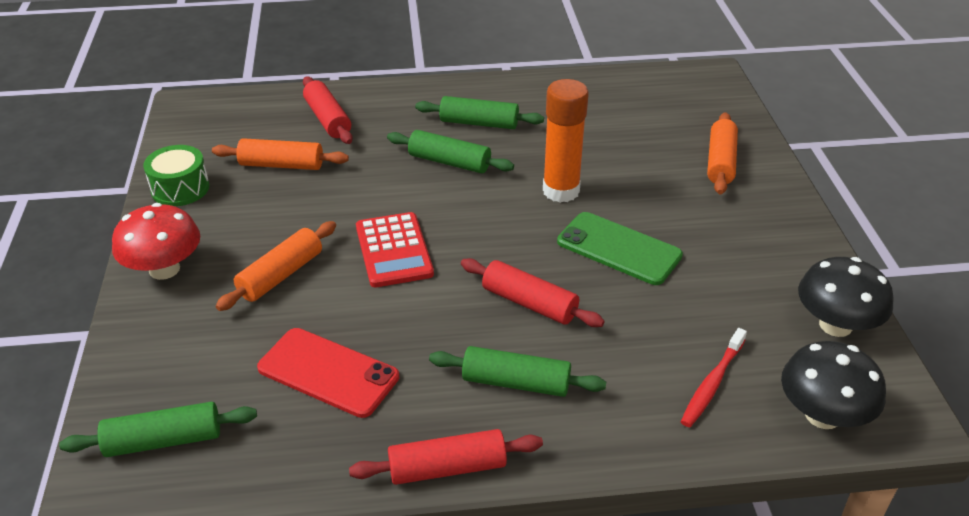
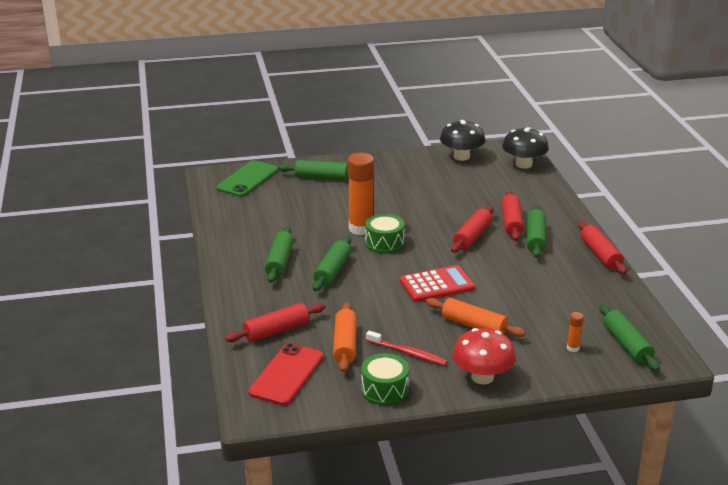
camera: 95 degrees left, 10 degrees down
red phone [257,328,399,418] -> red phone moved to [248,343,324,405]
green phone [557,212,683,285] -> green phone moved to [216,160,278,197]
red toothbrush [681,328,747,427] -> red toothbrush moved to [366,331,448,366]
orange rolling pin [707,112,738,194] -> green rolling pin [278,160,348,180]
none -> green drum [365,214,405,254]
none -> red rolling pin [502,191,524,241]
none -> orange glue stick [567,312,584,352]

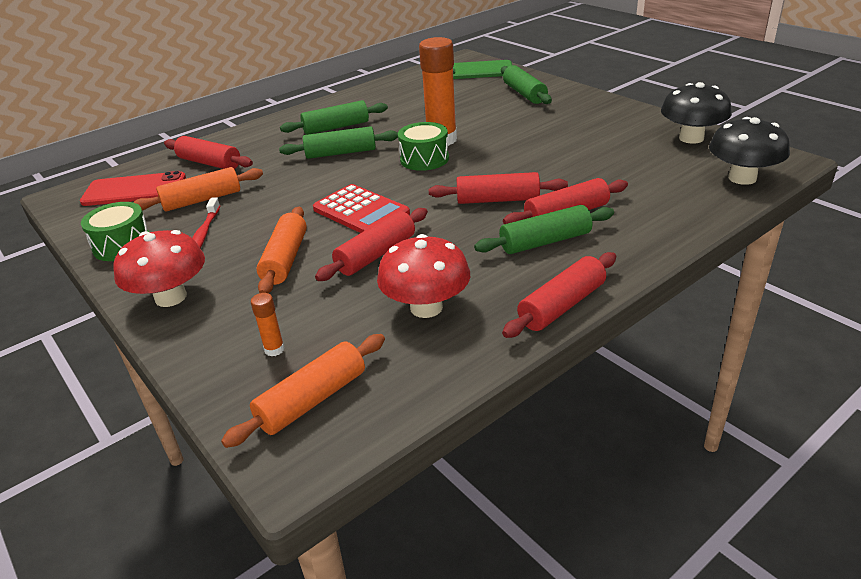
camera: 65 degrees right, 5 degrees up
green rolling pin [599,304,660,371] -> orange rolling pin [221,334,385,448]
none -> red rolling pin [315,208,428,281]
none -> red mushroom [377,234,470,318]

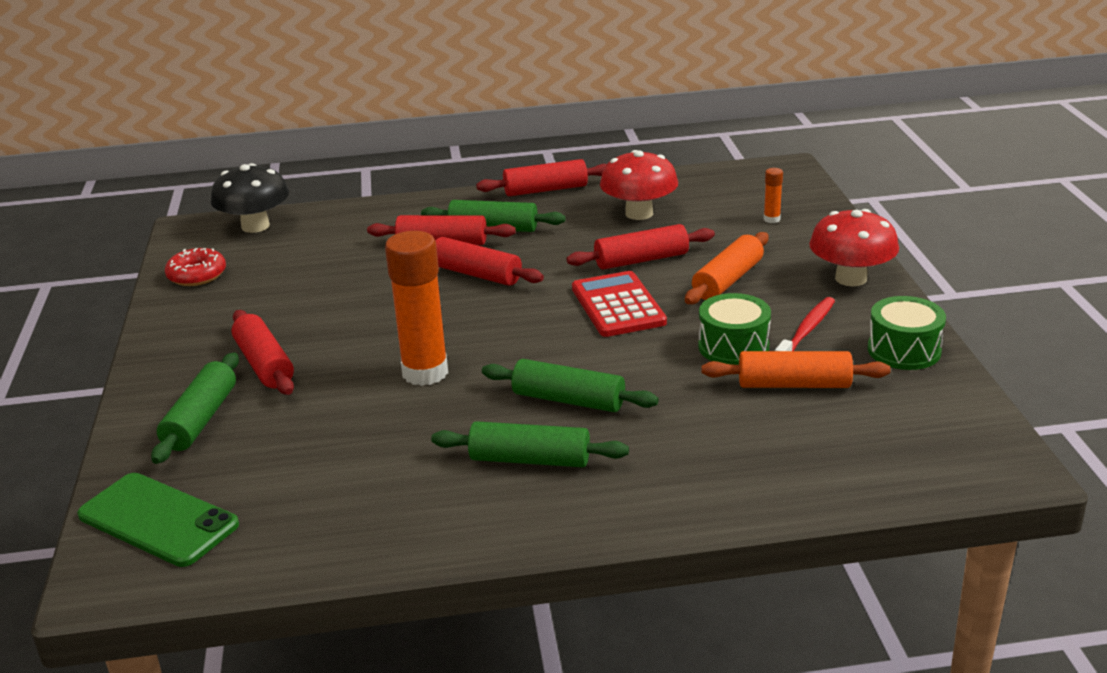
camera: 150 degrees left, 5 degrees down
red phone [80,171,186,206] -> none
red rolling pin [164,136,253,169] -> red rolling pin moved to [231,310,294,395]
orange rolling pin [221,334,385,448] -> none
green drum [398,122,449,171] -> green drum moved to [698,293,771,365]
black mushroom [661,82,732,144] -> red donut [165,248,226,286]

